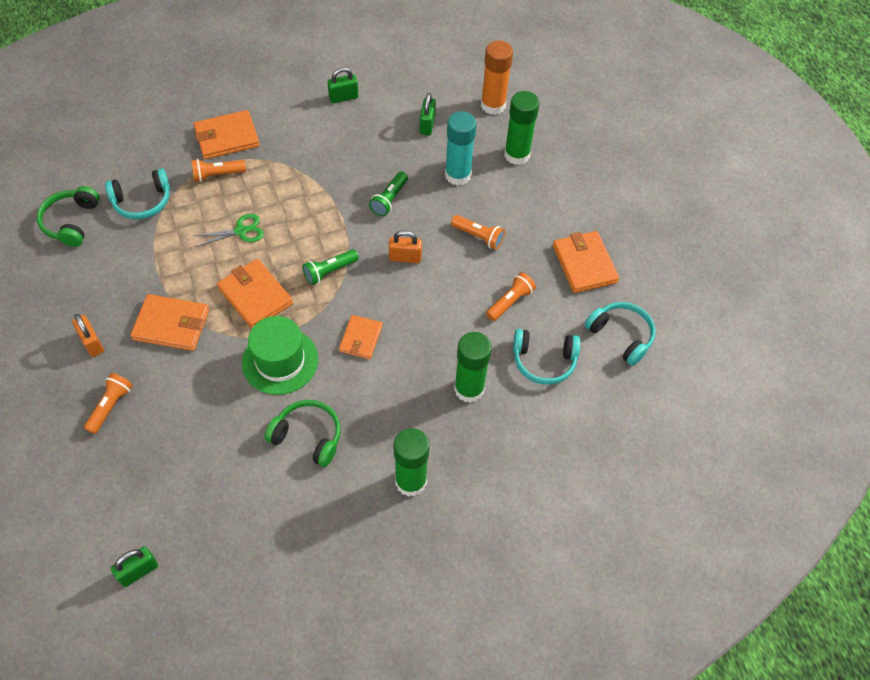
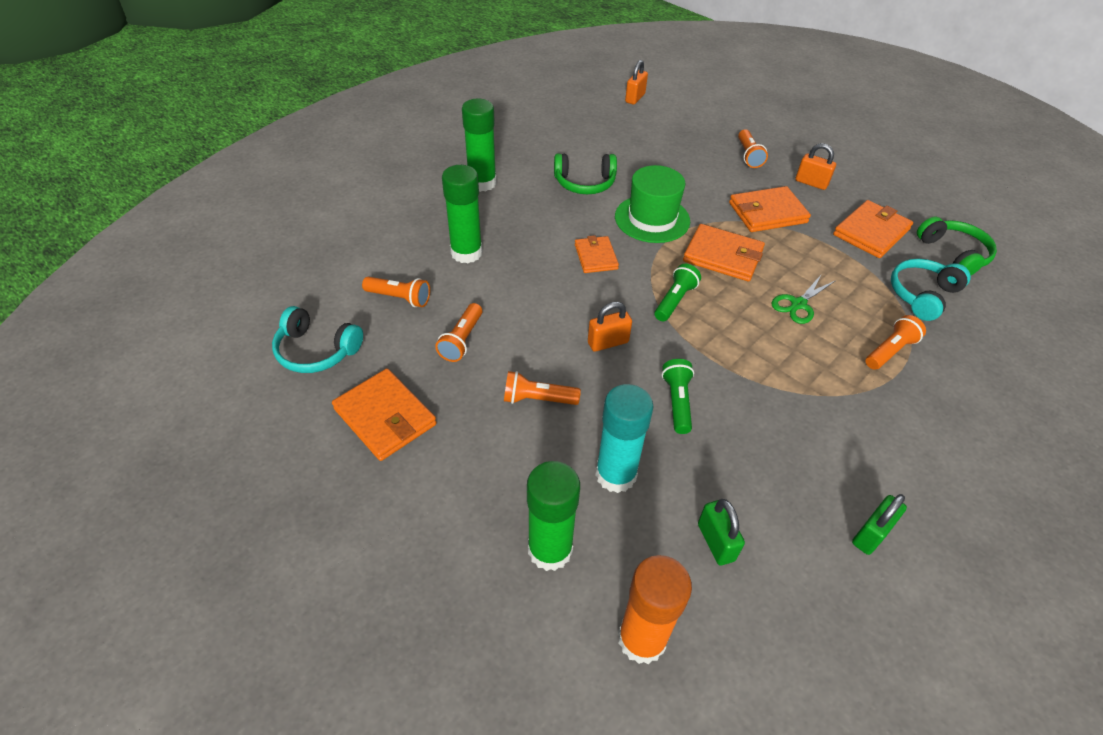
camera: 155 degrees right, 10 degrees down
green padlock [111,546,158,587] -> orange padlock [625,60,648,105]
orange wallet [193,110,260,159] -> orange wallet moved to [833,200,913,258]
turquoise headphones [513,329,581,385] -> orange flashlight [362,277,430,307]

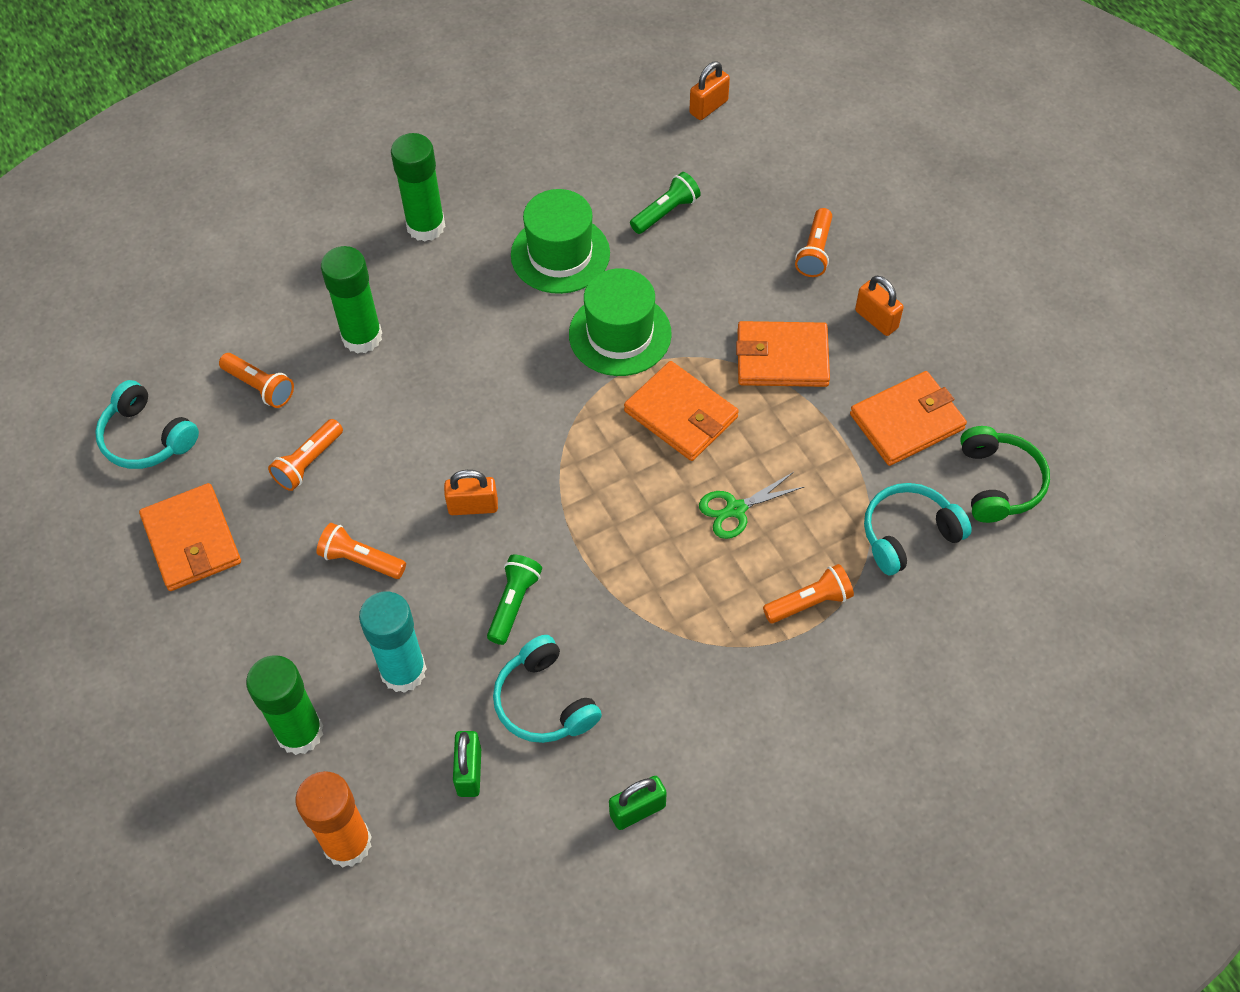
camera: 20 degrees right, 10 degrees up
green headphones [554,154,617,194] -> green hat [511,189,610,294]
orange wallet [575,235,619,273] -> none
green flashlight [654,264,701,321] -> green flashlight moved to [630,172,701,234]
none -> turquoise headphones [493,635,602,743]

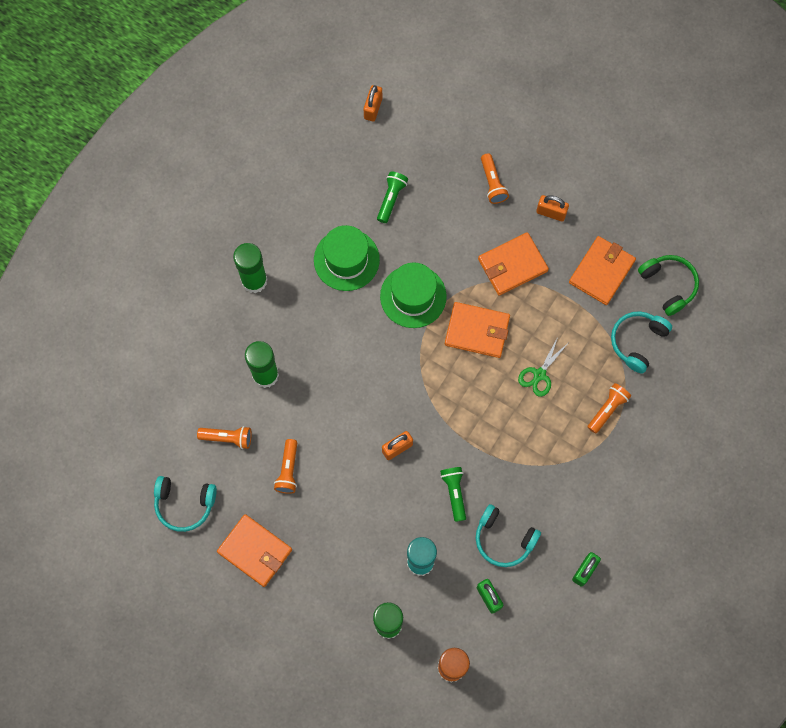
camera: 30 degrees left, 15 degrees up
orange flashlight [316,523,406,579] -> none

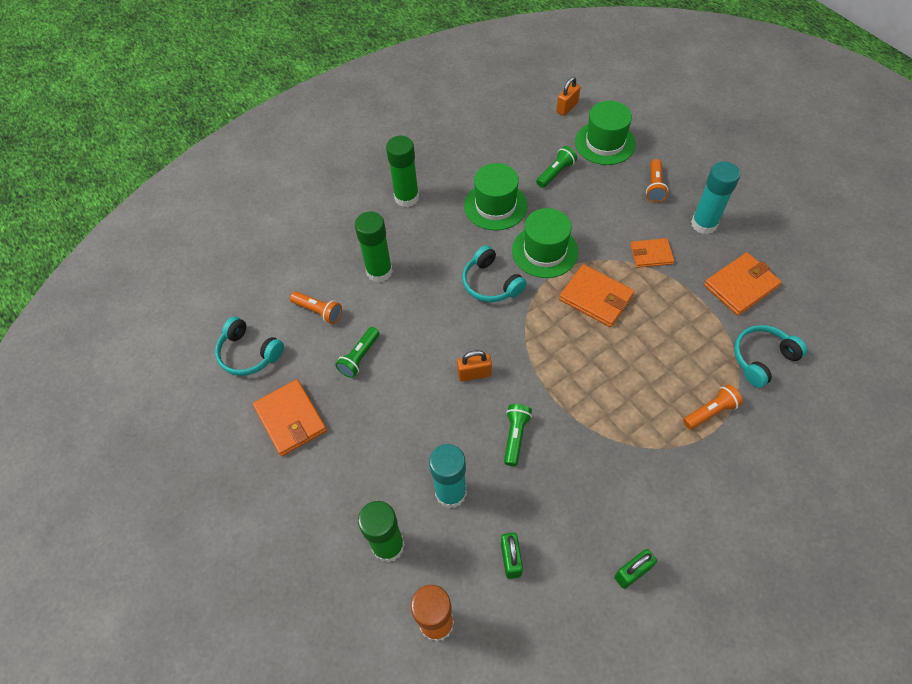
camera: 25 degrees right, 15 degrees down
orange flashlight [274,439,297,494] -> green flashlight [335,327,379,378]
turquoise headphones [476,504,541,567] -> turquoise headphones moved to [462,245,527,302]
orange wallet [478,232,549,296] -> orange wallet [630,238,674,268], size x0.65
green scissors [518,337,567,397] -> none
orange padlock [536,195,569,222] -> turquoise glue stick [691,161,740,234]
green headphones [638,255,699,316] -> none
none -> green hat [575,101,636,165]

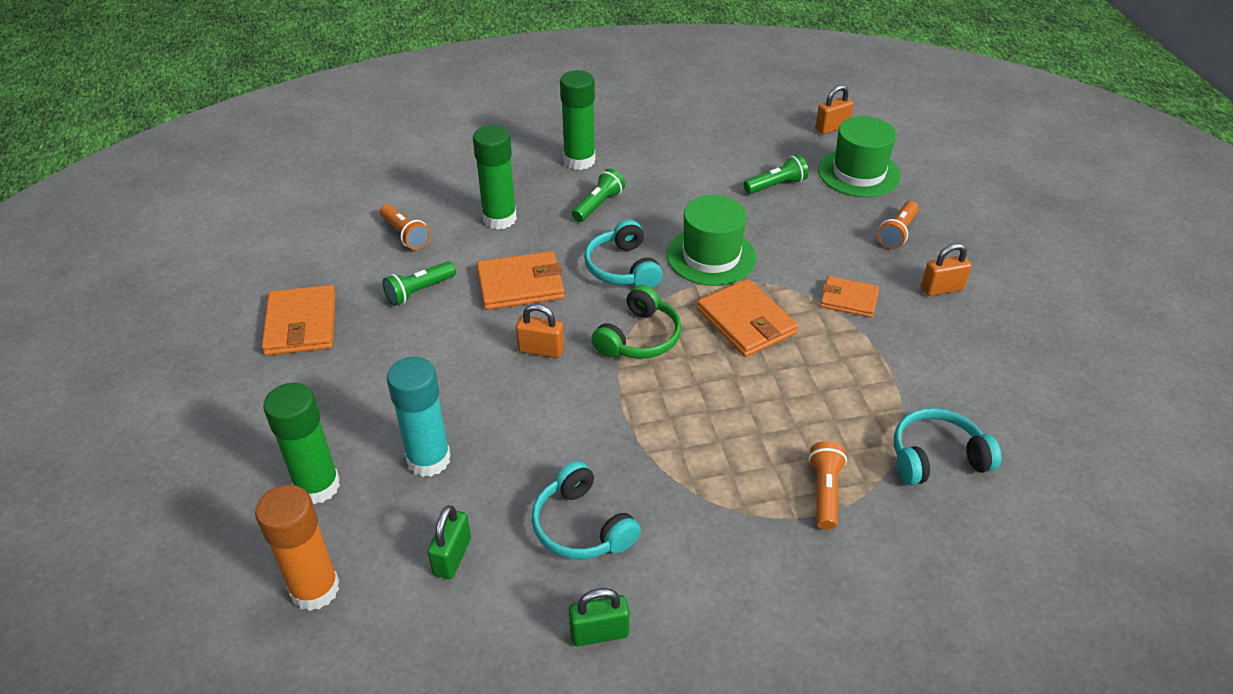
camera: 20 degrees right, 15 degrees down
turquoise headphones [215,317,284,376] -> turquoise headphones moved to [532,461,641,559]
green hat [464,163,528,230] -> none
green flashlight [504,404,532,466] -> green flashlight moved to [572,169,625,222]
orange flashlight [683,384,743,429] -> orange flashlight turned 75 degrees counterclockwise [809,441,847,530]
turquoise glue stick [691,161,740,234] -> orange padlock [921,243,972,296]
orange wallet [704,252,782,315] -> orange wallet moved to [476,251,565,310]
none -> green headphones [591,285,682,359]

